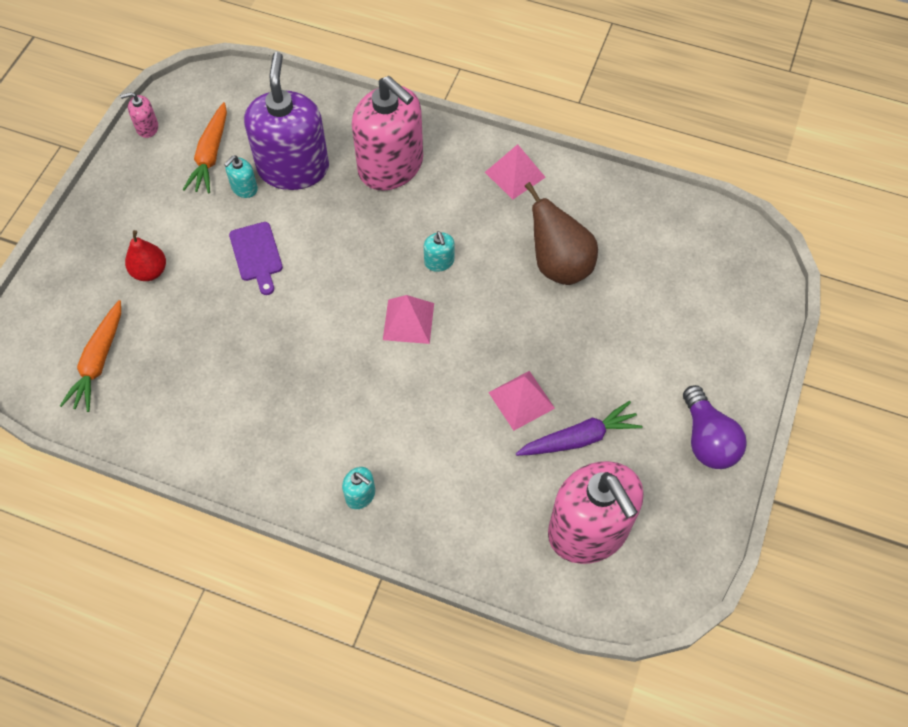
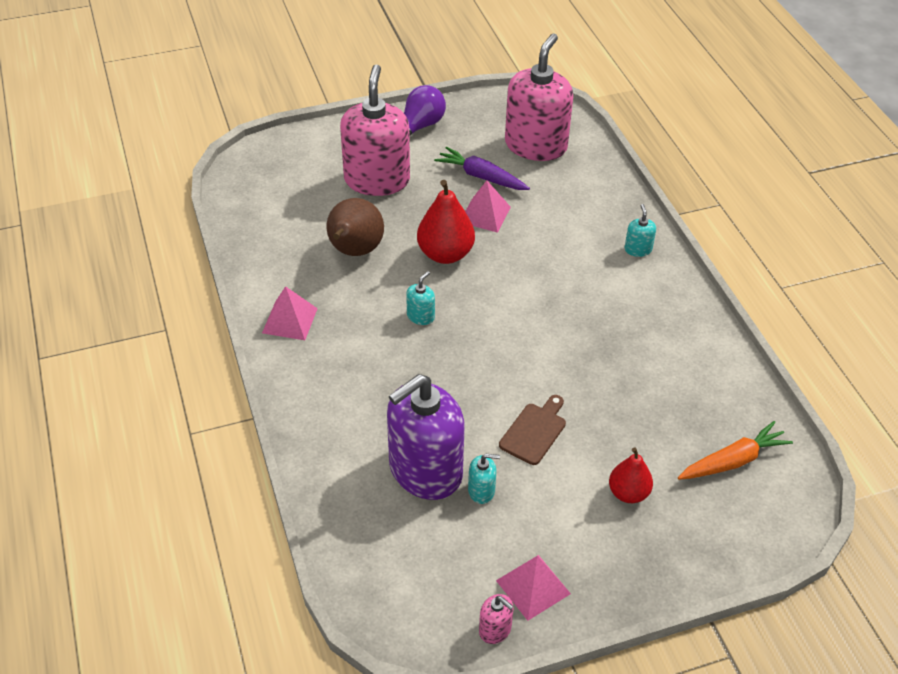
camera: 130 degrees left, 15 degrees down
orange carrot [183,102,227,193] -> none
purple cutting board [229,222,283,295] -> brown cutting board [499,395,566,465]
pink soap dispenser [352,76,423,191] -> pink soap dispenser moved to [340,64,410,196]
pink pyramid [383,295,434,344] -> pink pyramid moved to [496,555,571,621]
none -> red pear [417,180,475,264]

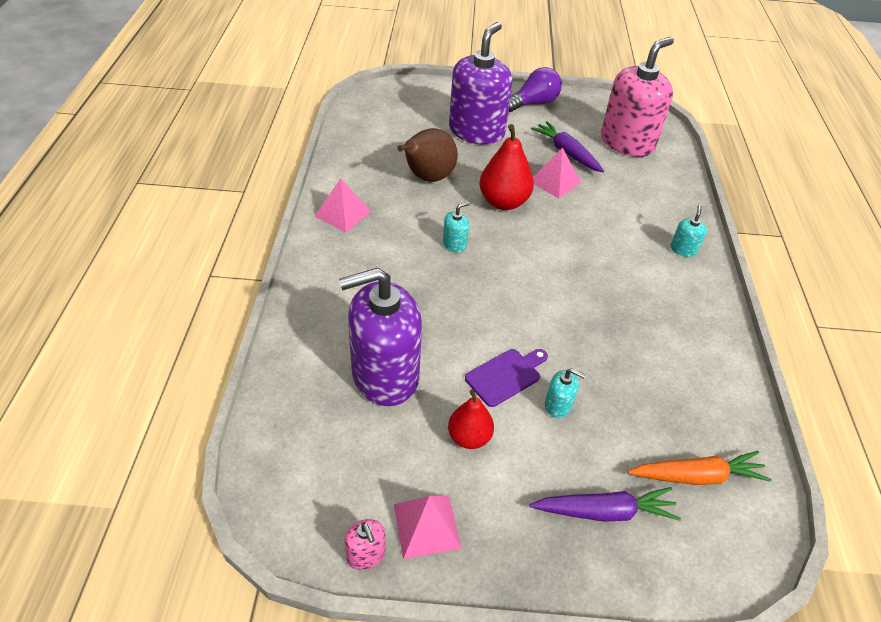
camera: 20 degrees right, 0 degrees up
pink soap dispenser [340,64,410,196] -> purple soap dispenser [449,22,512,145]
turquoise soap dispenser [468,454,500,504] -> turquoise soap dispenser moved to [545,368,586,418]
brown cutting board [499,395,566,465] -> purple cutting board [465,349,548,407]
red pear [609,447,653,503] -> red pear moved to [448,389,494,449]
none -> purple carrot [530,487,681,522]

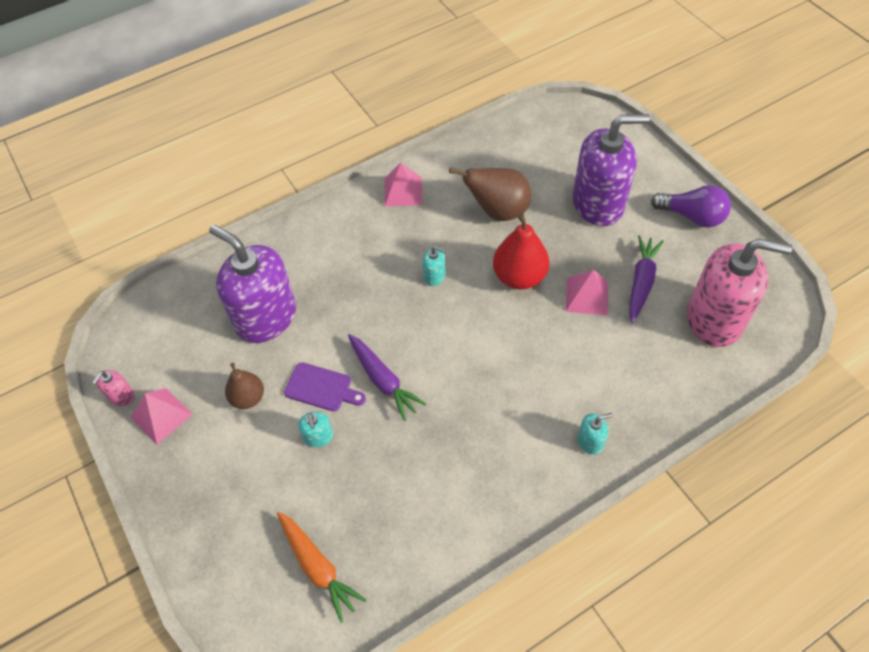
camera: 60 degrees right, 10 degrees up
red pear [448,389,494,449] -> brown pear [225,363,264,409]
purple carrot [530,487,681,522] -> purple carrot moved to [348,334,427,421]

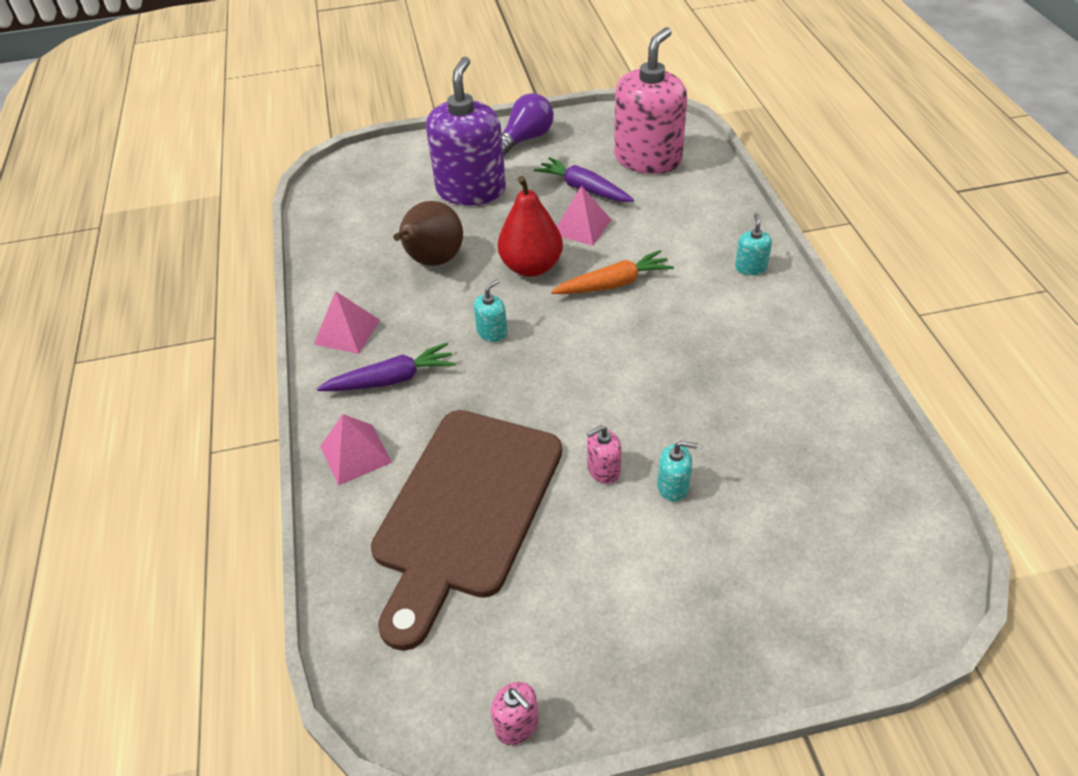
camera: 70 degrees left, 10 degrees down
pink pyramid [130,388,193,445] -> pink pyramid moved to [320,414,392,486]
purple soap dispenser [209,225,296,343] -> brown cutting board [371,410,562,651]
brown pear [225,363,264,409] -> none
orange carrot [277,512,367,623] -> orange carrot moved to [551,250,674,294]
purple cutting board [284,362,366,411] -> pink soap dispenser [587,425,622,484]
purple carrot [348,334,427,421] -> purple carrot moved to [317,343,456,391]

